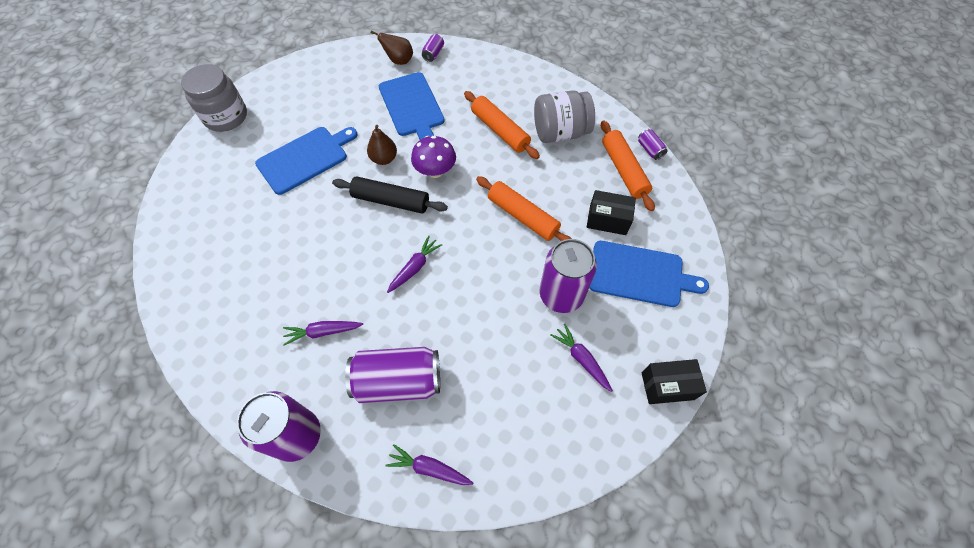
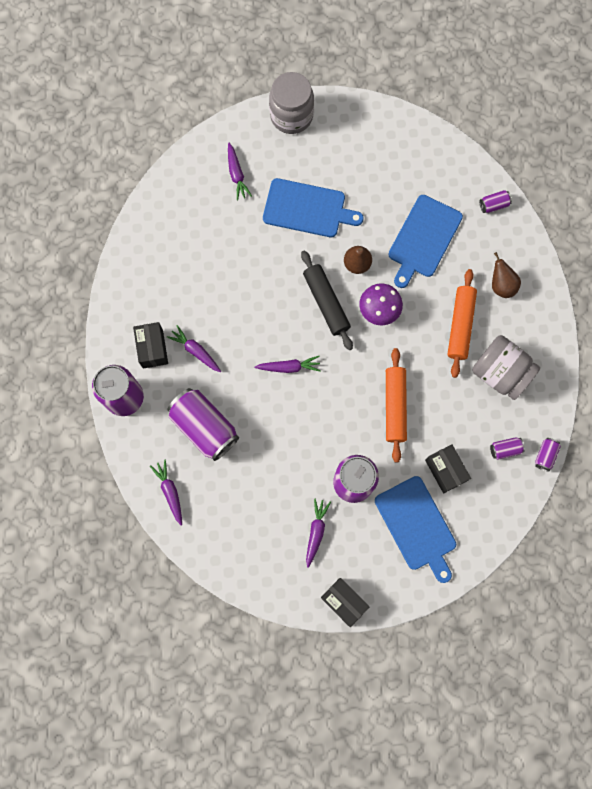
camera: 50 degrees right, 15 degrees up
brown pear [371,31,413,65] -> brown pear moved to [492,252,521,298]
orange rolling pin [601,120,655,211] -> purple can [490,437,525,460]
none -> black box [133,322,168,369]
none -> purple carrot [228,143,252,200]

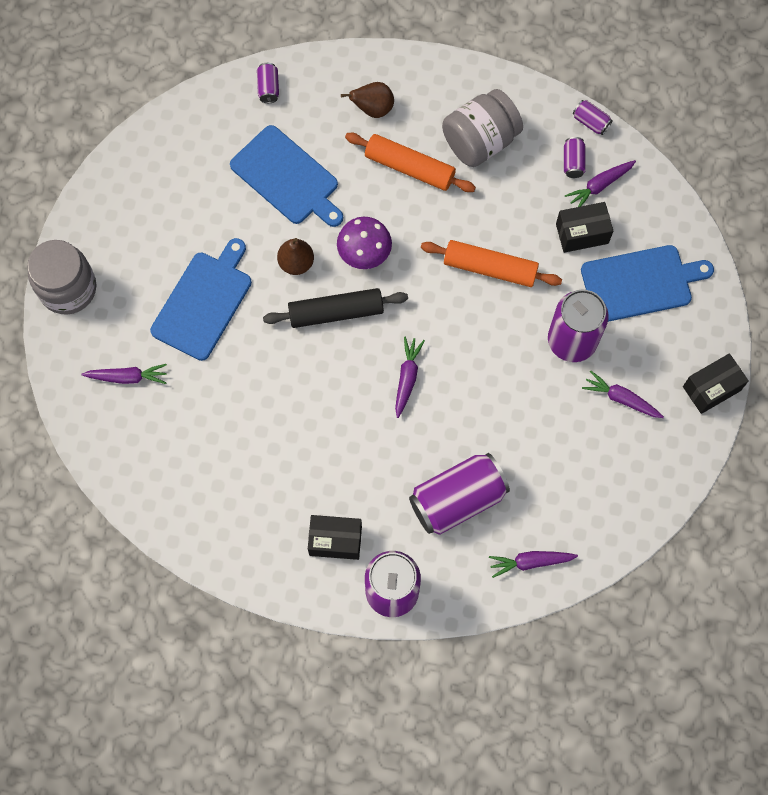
camera: 75 degrees left, 5 degrees down
purple carrot [167,325,221,372] -> purple carrot moved to [565,160,636,207]

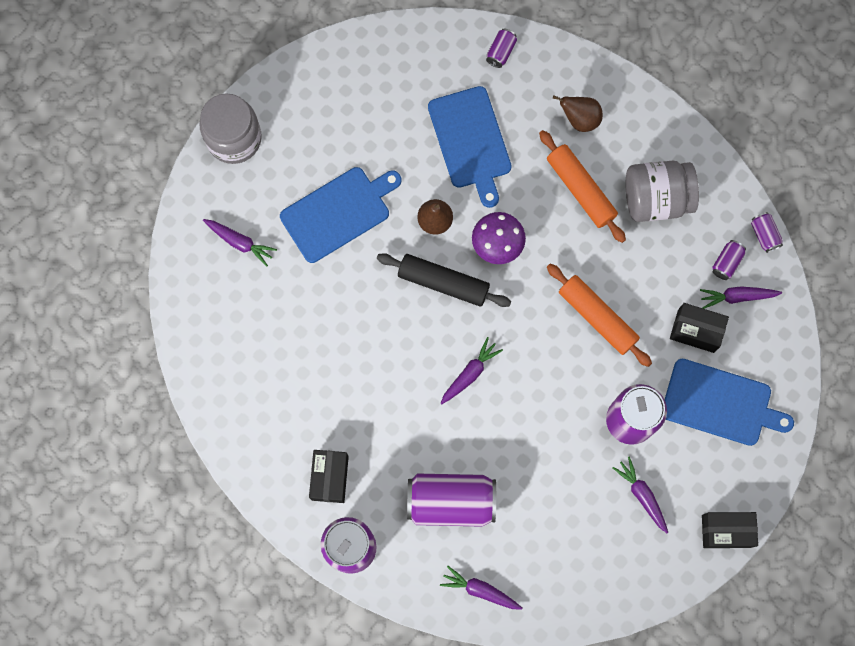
camera: 30 degrees right, 5 degrees up
black box [308,515,362,560] -> black box turned 60 degrees clockwise [309,450,349,503]

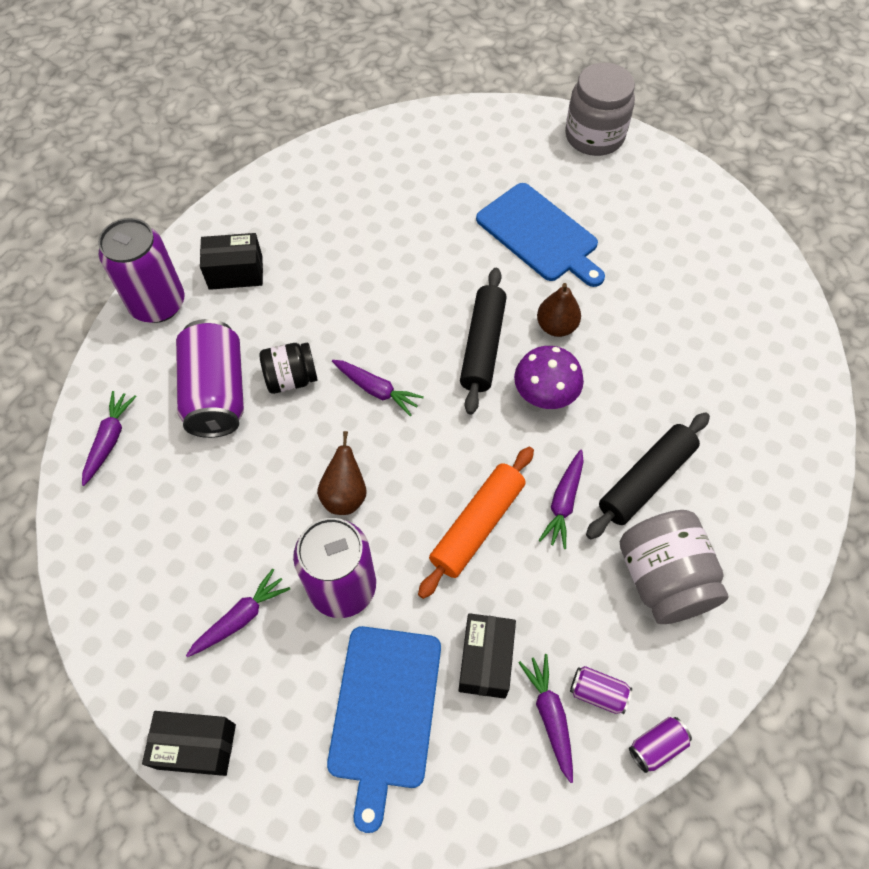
camera: 80 degrees right, 15 degrees down
purple carrot [203,219,277,266] -> purple carrot moved to [539,449,584,549]
blue cutting board [428,86,512,208] -> none
purple can [486,28,517,68] -> none
orange rolling pin [539,130,626,243] -> black rolling pin [586,412,710,539]
brown pear [553,95,603,132] -> brown pear moved to [317,431,366,515]
black box [702,512,758,548] -> black box turned 75 degrees counterclockwise [142,711,236,776]
none -> black jar [259,343,318,394]

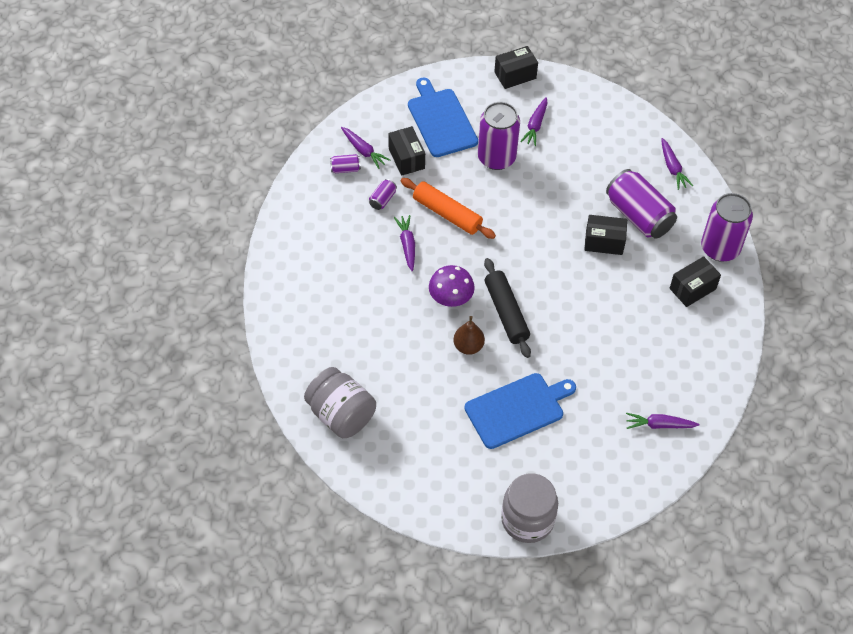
camera: 150 degrees right, 5 degrees down
black jar [259,343,318,394] -> black box [584,215,627,255]
brown pear [317,431,366,515] -> none
purple carrot [332,360,424,416] -> purple carrot moved to [626,413,700,429]
orange rolling pin [418,447,534,599] -> orange rolling pin turned 60 degrees counterclockwise [401,178,496,239]
blue cutting board [476,183,605,287] -> blue cutting board turned 135 degrees clockwise [464,373,576,449]
black rolling pin [586,412,710,539] -> none
grey jar [620,510,728,624] -> grey jar moved to [304,367,376,438]
purple can [629,717,692,773] -> purple can moved to [369,179,397,210]

